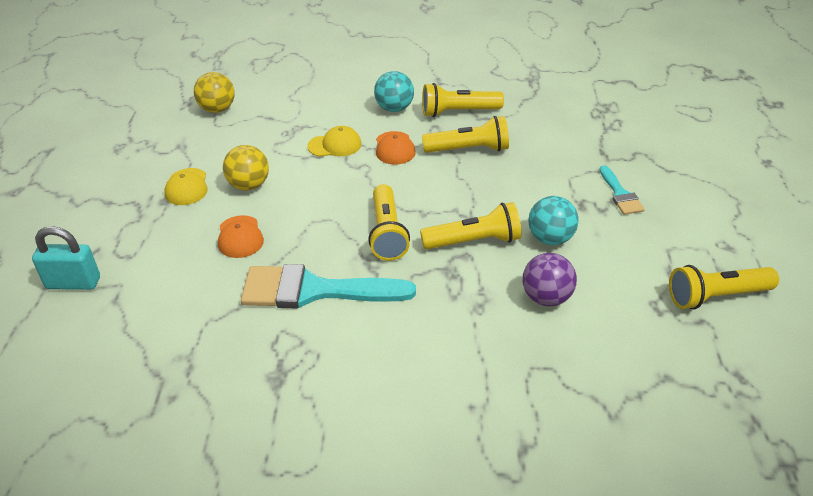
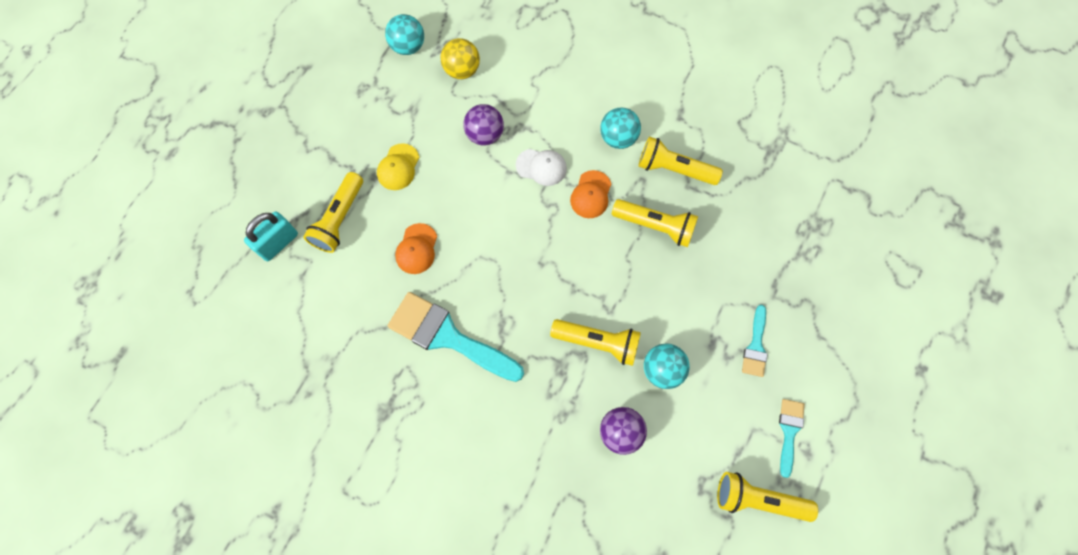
camera: 25 degrees right, 30 degrees up
turquoise padlock [32,226,100,290] -> turquoise padlock turned 75 degrees counterclockwise [244,211,298,261]
yellow ball [223,145,269,191] -> none
yellow cap [307,126,361,157] -> white cap [516,149,567,186]
yellow flashlight [368,184,410,261] -> yellow flashlight moved to [303,172,363,253]
none -> turquoise ball [385,14,424,55]
none -> purple ball [463,104,504,146]
none -> turquoise brush [779,399,805,478]

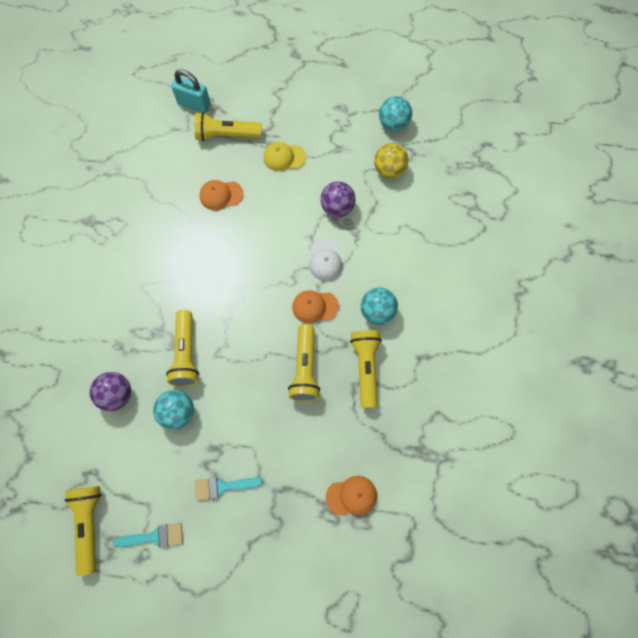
camera: 70 degrees right, 0 degrees up
turquoise brush [387,292,524,382] -> none
none -> orange cap [326,476,377,516]

